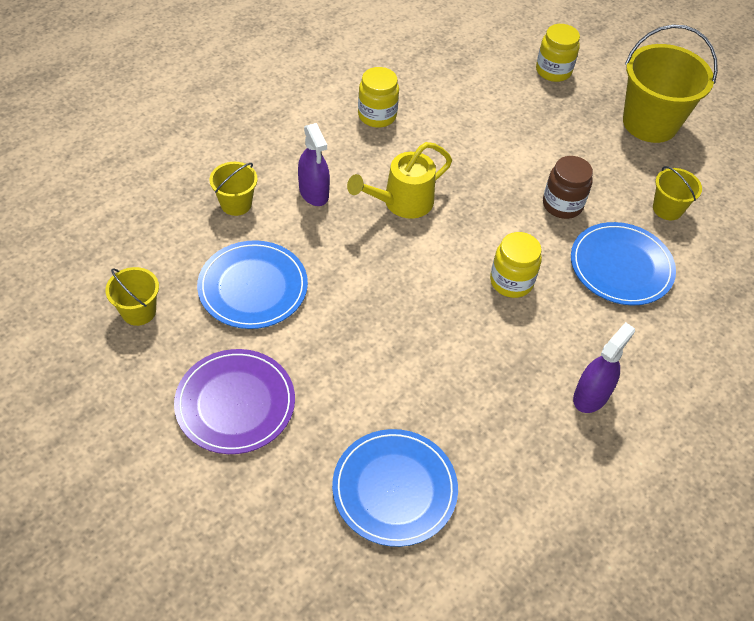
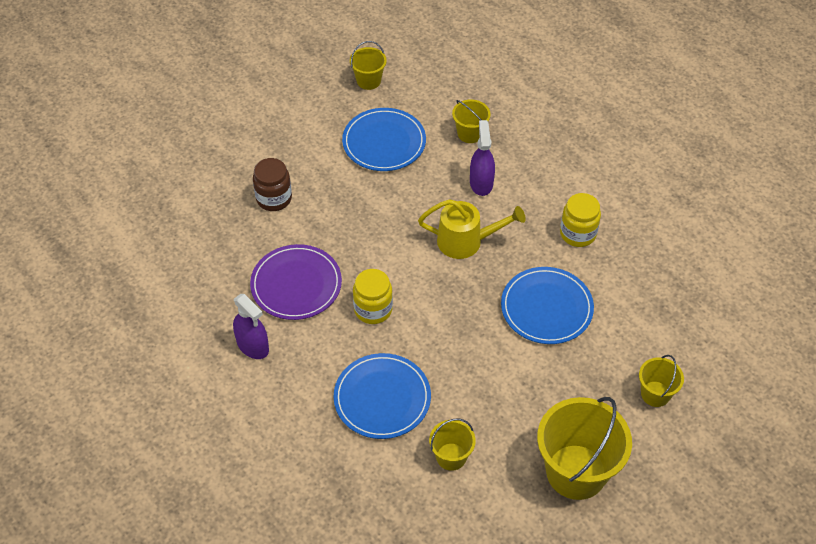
camera: 100 degrees right, 0 degrees up
purple plate [174,349,295,454] -> purple plate moved to [250,244,342,320]
purple spray bottle [298,123,330,206] -> purple spray bottle turned 105 degrees clockwise [470,120,495,196]
blue plate [332,429,458,547] -> blue plate moved to [501,267,594,344]
yellow watering can [347,142,452,219] -> yellow watering can turned 120 degrees clockwise [418,199,526,259]
yellow jar [536,24,580,82] -> yellow bucket [639,355,684,407]
brown jar [543,156,593,219] -> brown jar moved to [253,158,292,211]

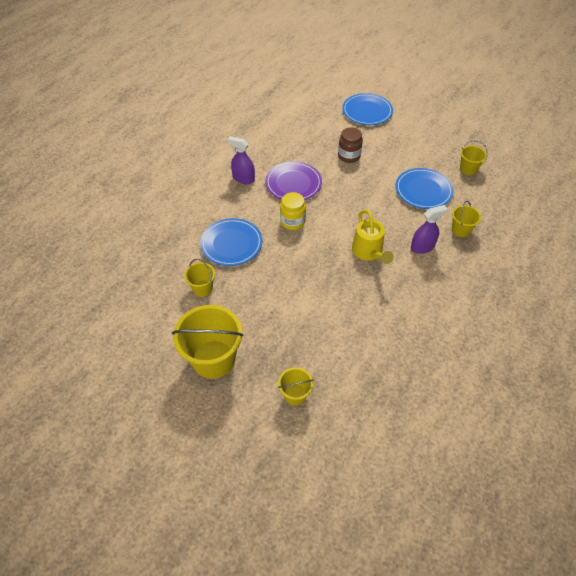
camera: 70 degrees right, 0 degrees up
purple spray bottle [233,294,269,359] -> purple spray bottle turned 90 degrees clockwise [228,136,255,184]
blue plate [501,267,594,344] -> blue plate moved to [342,93,393,125]
yellow jar [560,193,601,247] -> none

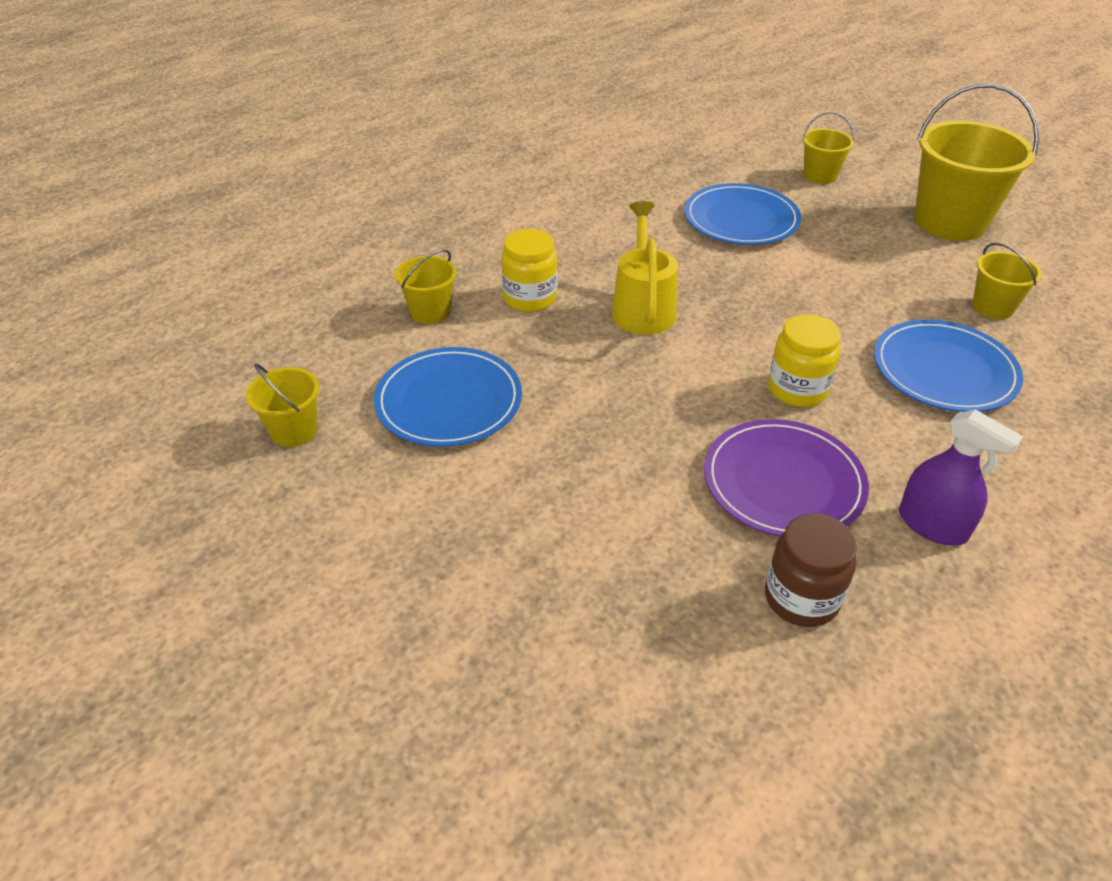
camera: 165 degrees left, 10 degrees down
brown jar [338,127,363,163] -> brown jar moved to [765,513,857,627]
blue plate [342,93,393,125] -> blue plate moved to [684,183,801,245]
purple spray bottle [411,205,448,254] -> yellow jar [501,229,557,312]

